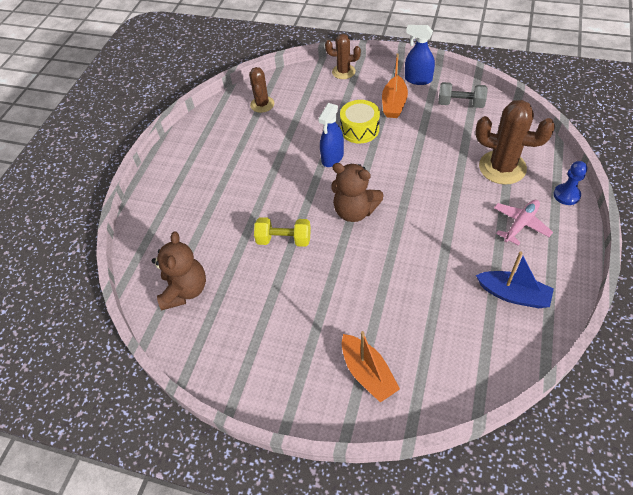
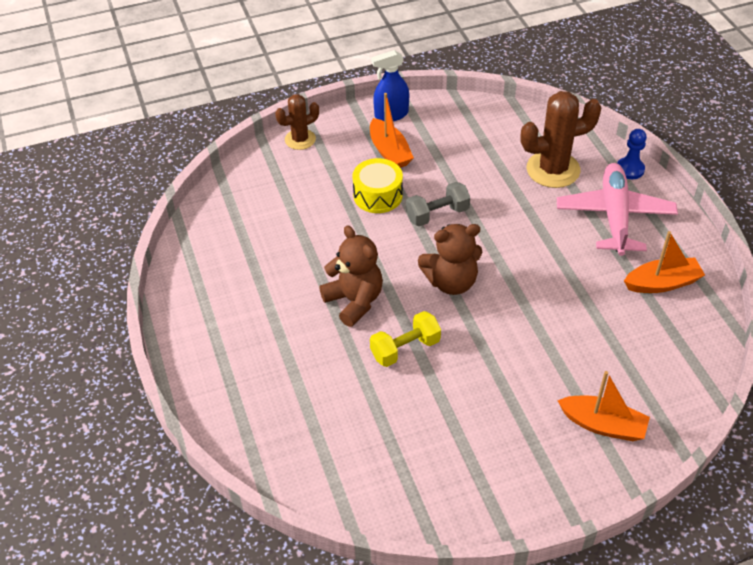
camera: 40 degrees left, 5 degrees down
brown teddy bear [152,232,206,310] -> brown teddy bear moved to [319,225,383,327]
brown cactus [249,67,274,113] -> none
blue spray bottle [318,103,344,167] -> none
grey dumbbell [438,82,488,108] -> grey dumbbell moved to [406,182,470,226]
blue boat [476,252,554,308] -> orange boat [624,231,705,293]
pink plane [494,200,553,245] -> pink plane [557,163,678,256], size x1.73

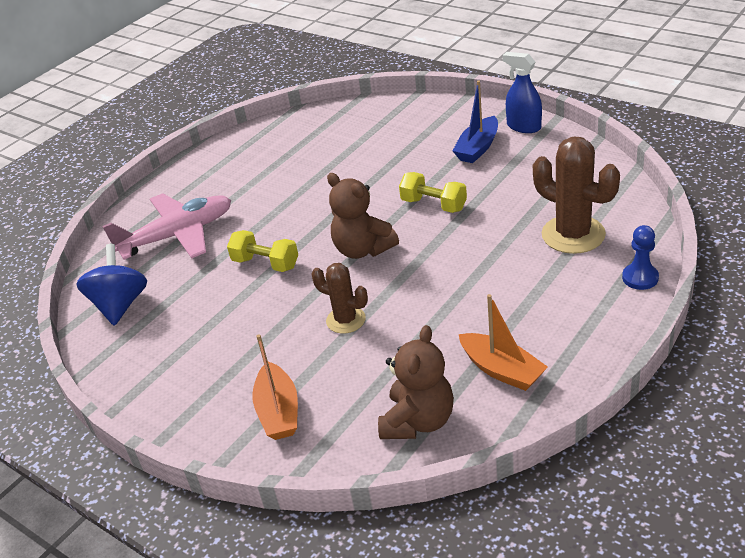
camera: 60 degrees right, 10 degrees down
brown cactus [275,94,319,150] -> brown cactus moved to [311,263,368,334]
brown teddy bear [319,225,383,327] -> brown teddy bear moved to [378,325,454,439]
yellow drum [352,158,403,213] -> none
orange boat [370,93,414,168] -> blue boat [453,81,498,163]
grey dumbbell [406,182,470,226] -> yellow dumbbell [399,172,467,213]
pink plane [557,163,678,256] -> pink plane moved to [102,193,231,260]
none -> blue spinning top [76,244,147,326]

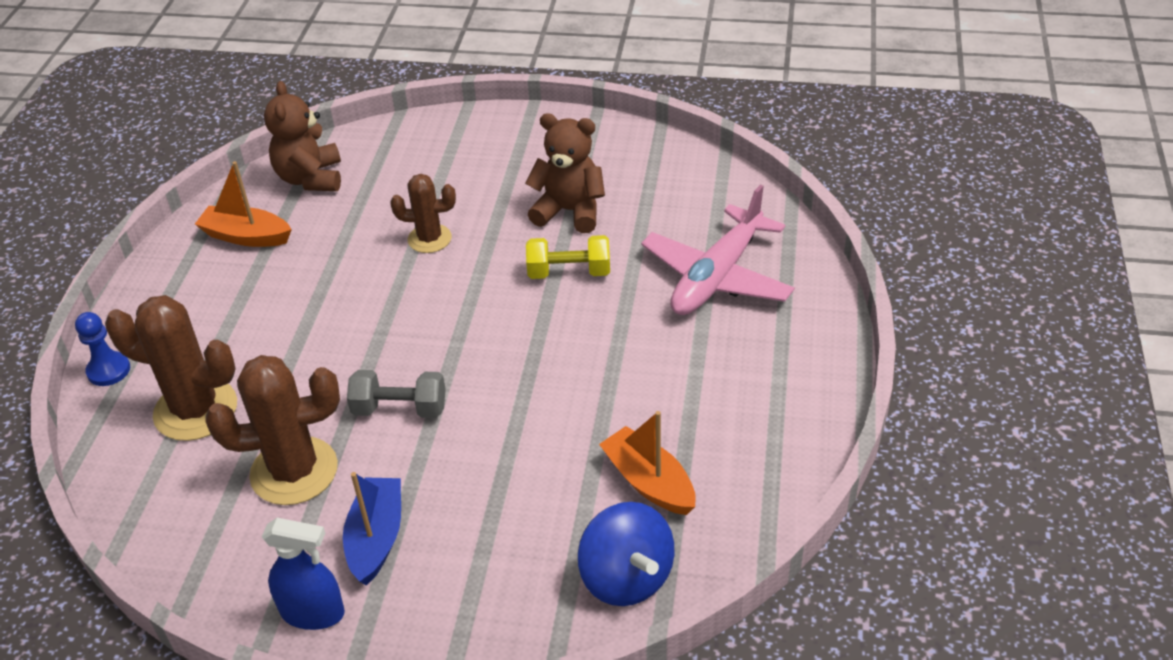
camera: 150 degrees right, 5 degrees up
blue spinning top [76,244,147,326] -> blue spinning top moved to [578,502,674,606]
orange boat [252,334,298,440] -> orange boat moved to [599,411,696,515]
brown teddy bear [327,173,399,259] -> brown teddy bear moved to [525,113,605,233]
yellow dumbbell [399,172,467,213] -> grey dumbbell [347,370,446,418]
none -> brown cactus [206,355,340,505]

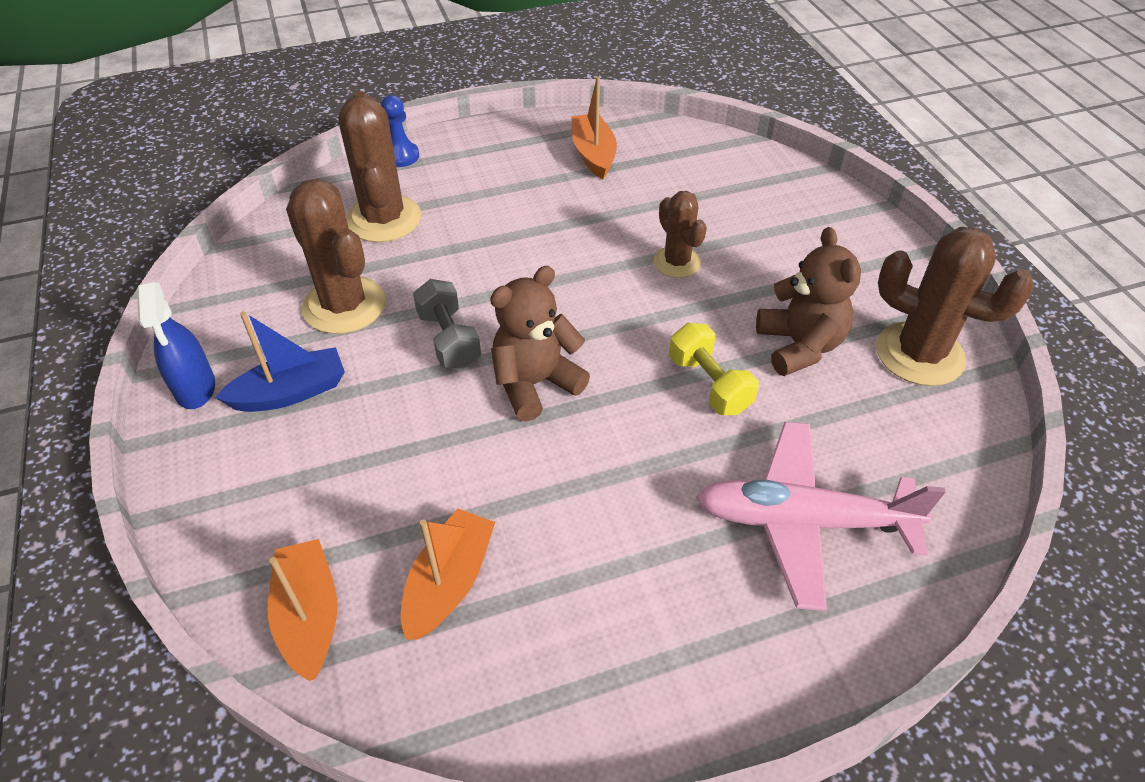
camera: 60 degrees right, 5 degrees up
brown teddy bear [264,81,341,191] -> brown teddy bear moved to [490,266,590,421]
blue spinning top [578,502,674,606] -> orange boat [268,539,337,681]
none -> brown cactus [876,227,1034,386]

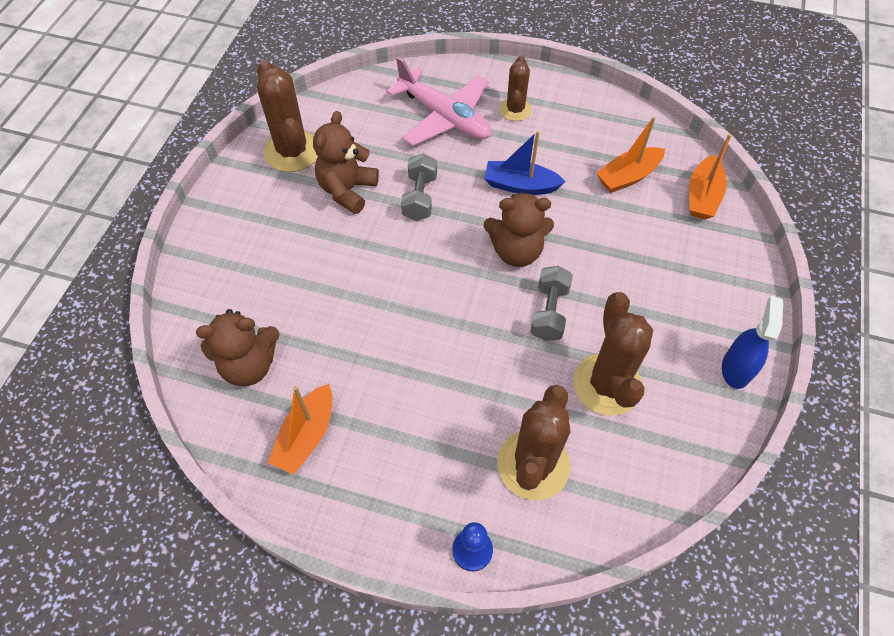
camera: 145 degrees left, 10 degrees up
blue boat [215,311,345,412] -> blue boat moved to [484,131,566,195]
brown cactus [653,191,707,278] -> brown cactus moved to [499,56,532,121]
yellow dumbbell [669,323,759,415] -> grey dumbbell [401,153,437,221]
none -> brown teddy bear [196,309,280,386]

